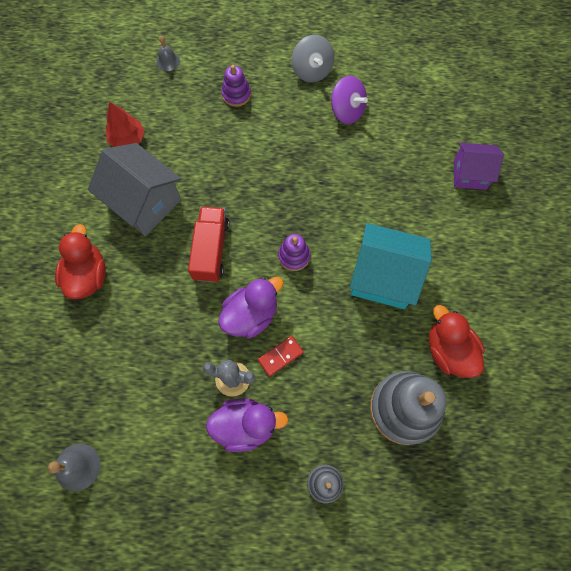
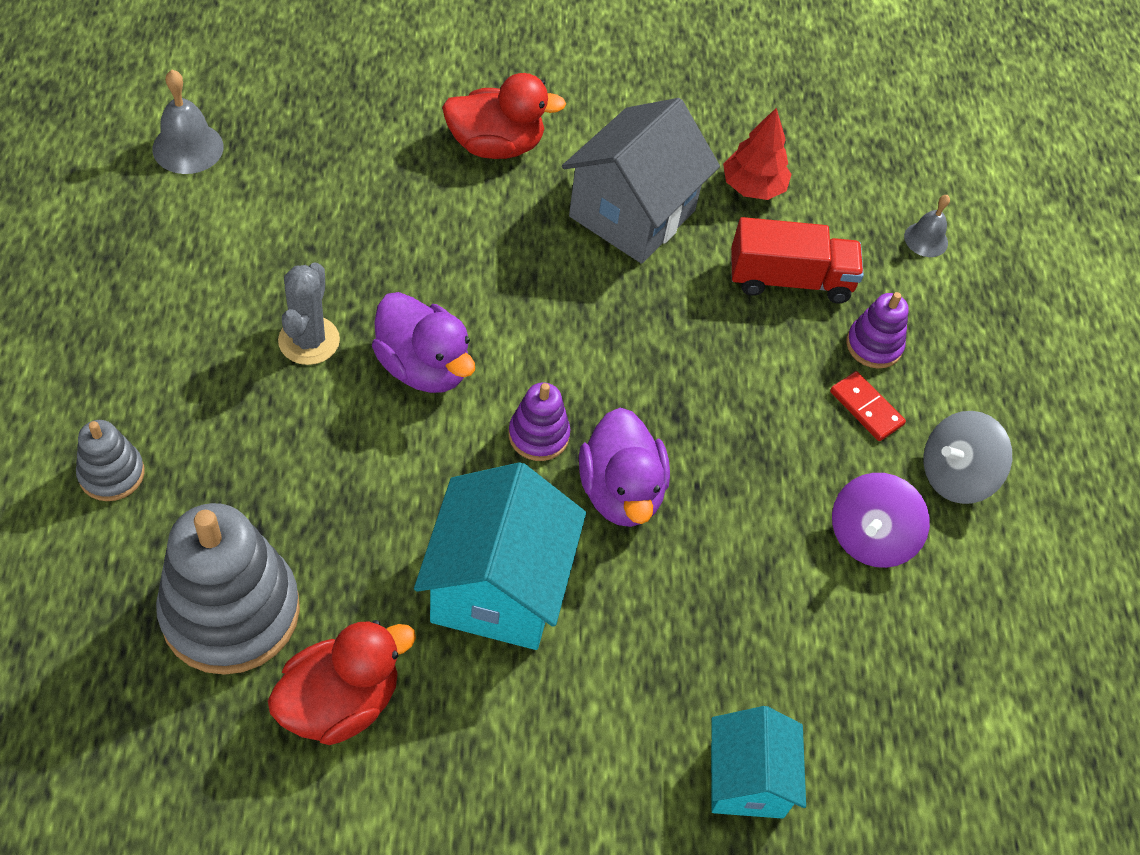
camera: 80 degrees right, 15 degrees down
red truck [188,206,229,282] -> red truck moved to [731,217,864,303]
purple duck [206,398,289,452] -> purple duck moved to [579,408,670,527]
red domino [258,336,303,376] -> red domino moved to [830,371,906,441]
purple house [454,143,504,190] -> turquoise house [711,706,806,819]

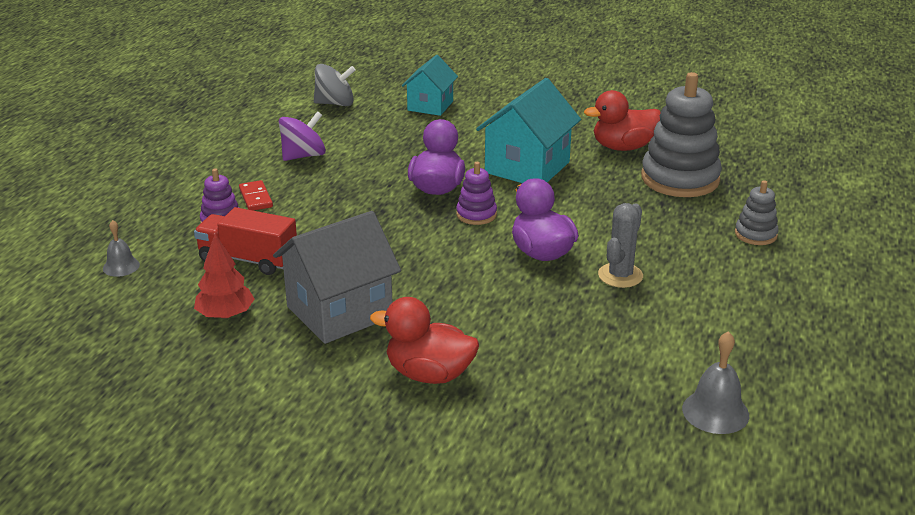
camera: 155 degrees left, 25 degrees down
grey spinning top [924,411,1012,504] -> grey spinning top moved to [314,64,356,106]

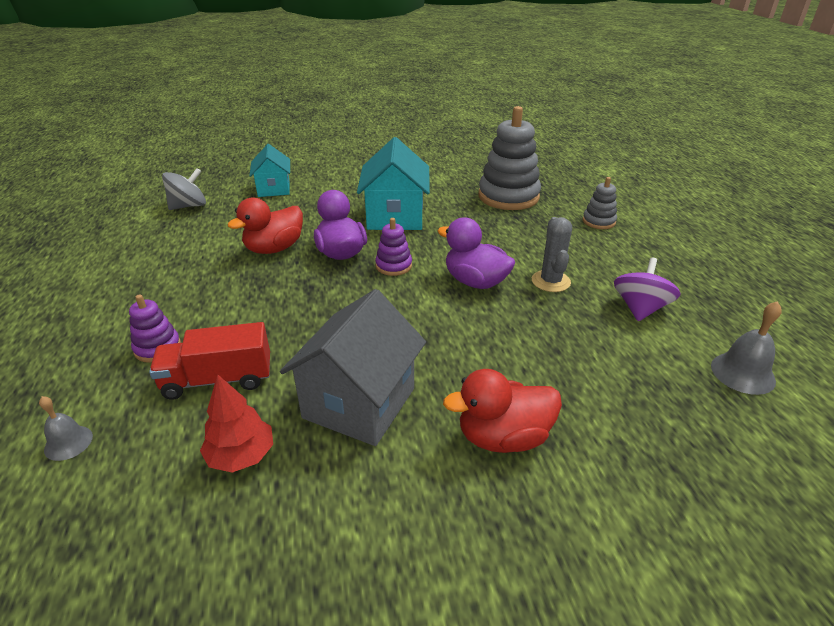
camera: 30 degrees left, 5 degrees up
red domino [239,180,273,211] -> none
purple spinning top [279,111,326,161] -> purple spinning top moved to [614,258,681,321]
red duck [584,90,661,151] -> red duck moved to [228,198,303,254]

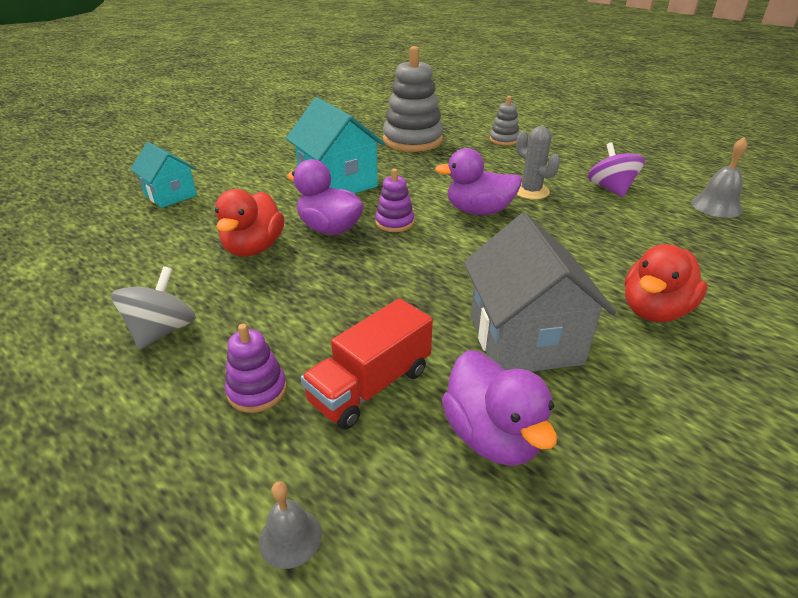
camera: 35 degrees left, 0 degrees up
grey spinning top [162,168,206,210] -> grey spinning top moved to [111,266,196,350]
red tree [200,374,273,473] -> purple duck [442,350,557,466]

